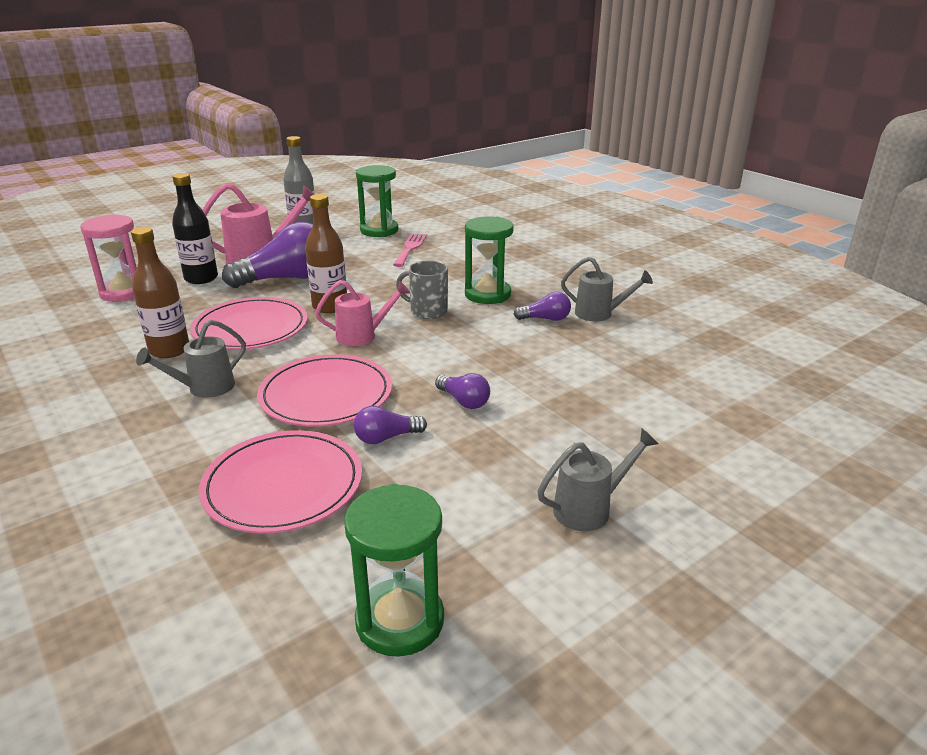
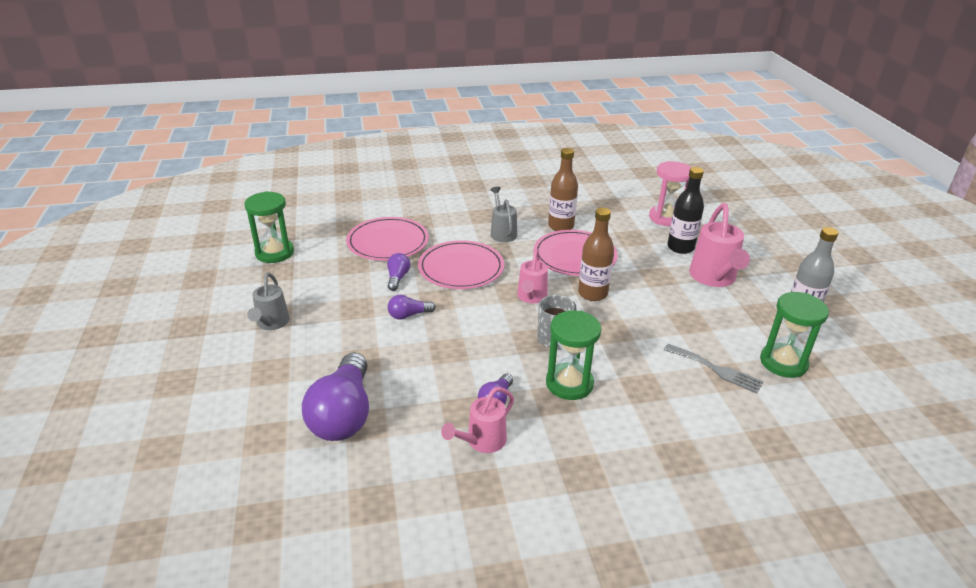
camera: 115 degrees right, 5 degrees up
purple light bulb [222,222,313,288] -> purple light bulb moved to [302,352,369,441]
pink fork [393,233,427,267] -> grey fork [664,344,764,394]
grey watering can [561,257,653,321] -> pink watering can [441,387,514,453]

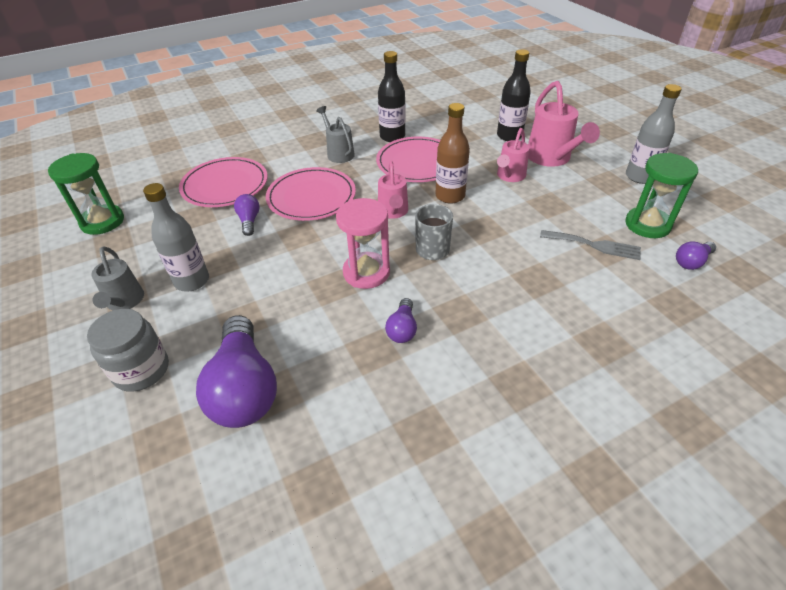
camera: 15 degrees left, 10 degrees up
purple light bulb [388,295,436,320] -> purple light bulb moved to [676,242,716,270]
pink watering can [441,387,514,453] -> pink watering can moved to [497,128,529,182]
green hourglass [546,311,601,400] -> none
brown bottle [548,148,578,231] -> black bottle [378,51,405,142]
pink hourglass [649,161,692,226] -> pink hourglass moved to [336,198,390,289]
none -> grey jar [87,309,169,392]
none -> grey bottle [143,183,209,292]

